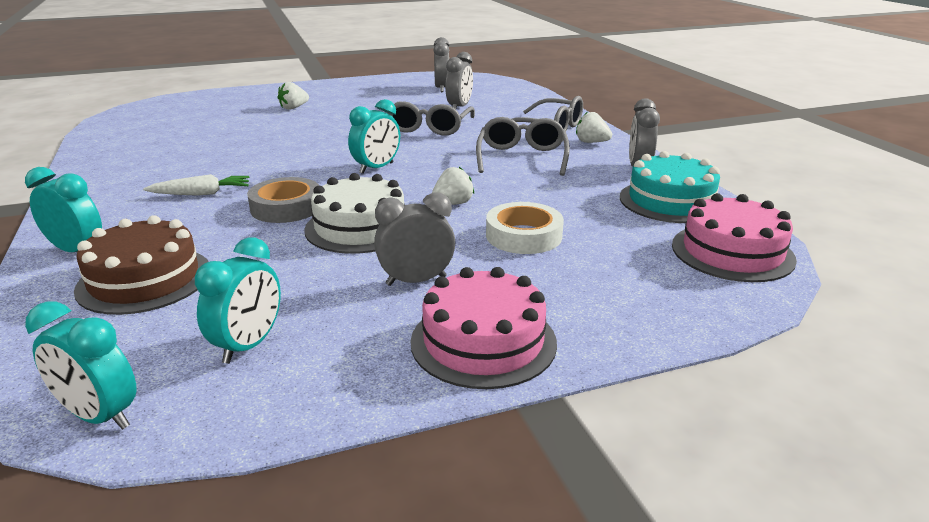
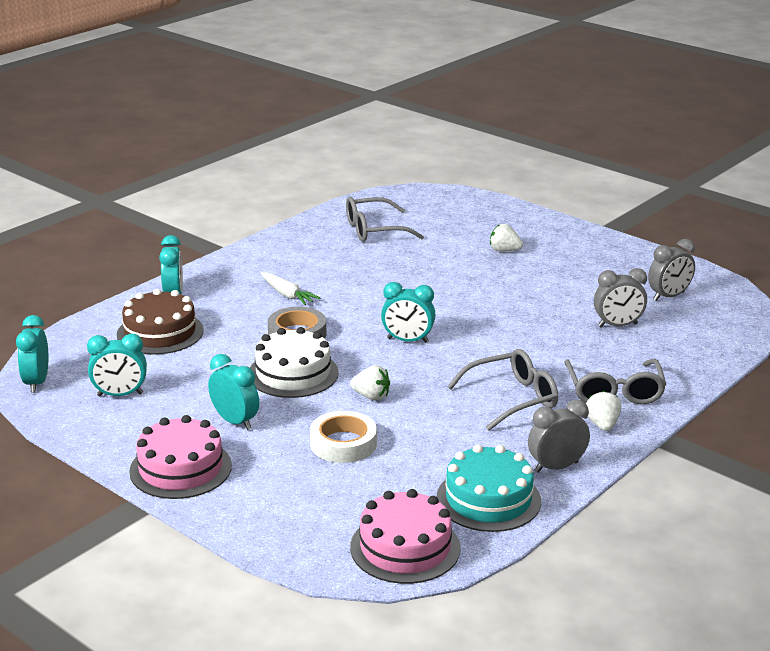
camera: 60 degrees right, 0 degrees up
grey clock [374,192,455,286] -> turquoise clock [208,354,259,430]
grey glasses [388,101,475,136] -> grey glasses moved to [346,197,424,242]

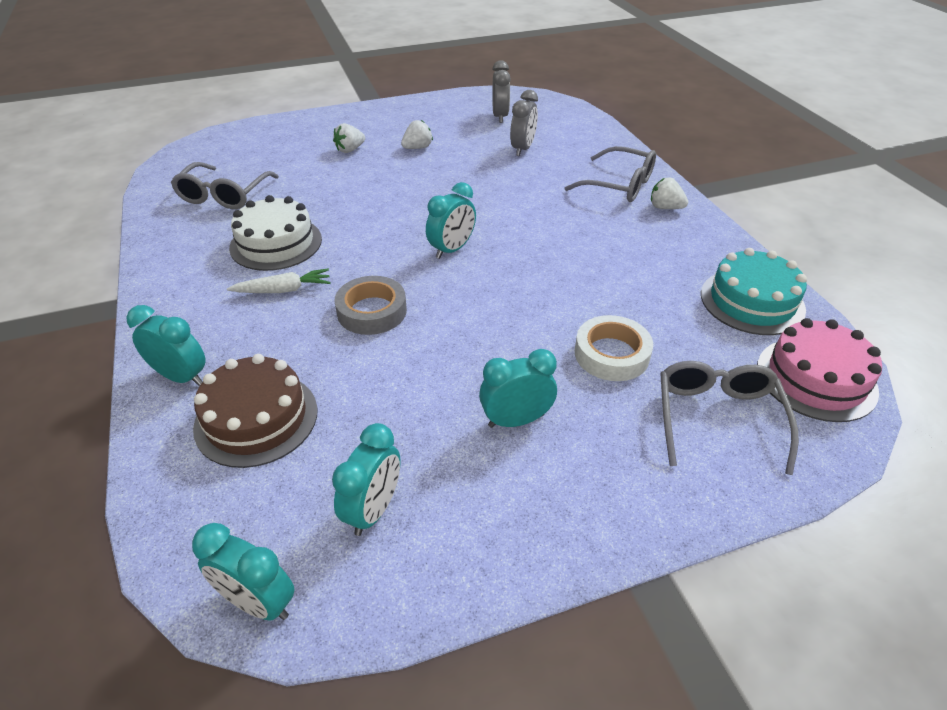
camera: 60 degrees left, 15 degrees up
pink cake [129,415,232,499] -> none
white cake [250,327,339,398] -> white cake moved to [229,195,322,271]
white strawberry [350,365,390,400] -> white strawberry moved to [401,120,433,149]
grey glasses [447,349,558,431] -> grey glasses moved to [660,361,799,475]
grey clock [528,400,590,473] -> none

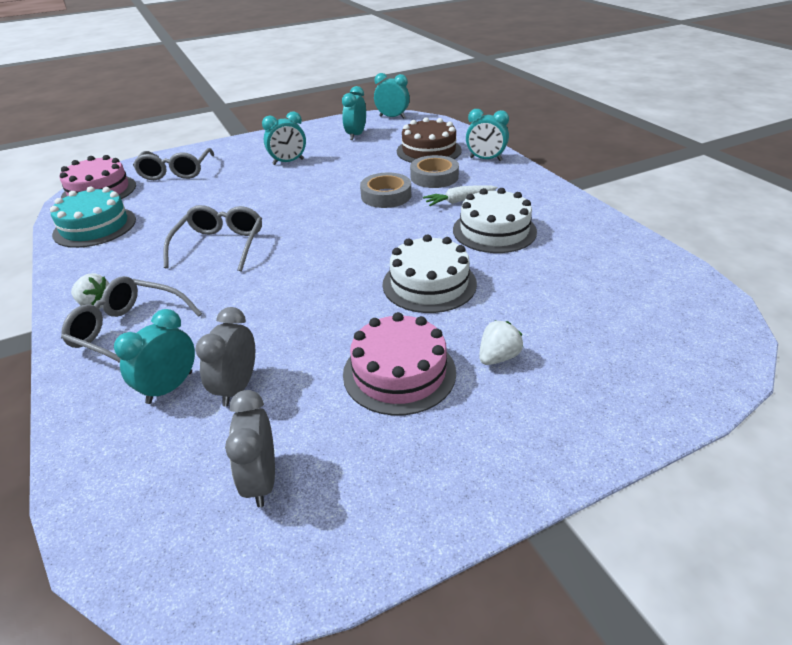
camera: 175 degrees right, 5 degrees down
grey glasses [171,162,279,209] -> grey glasses moved to [163,205,262,272]
white strawberry [401,120,433,149] -> pink cake [343,312,456,416]
turquoise clock [426,182,476,259] -> turquoise clock moved to [114,309,195,404]
white tape [575,315,653,381] -> none
none -> white cake [383,234,477,313]
none -> grey tape [410,155,459,188]

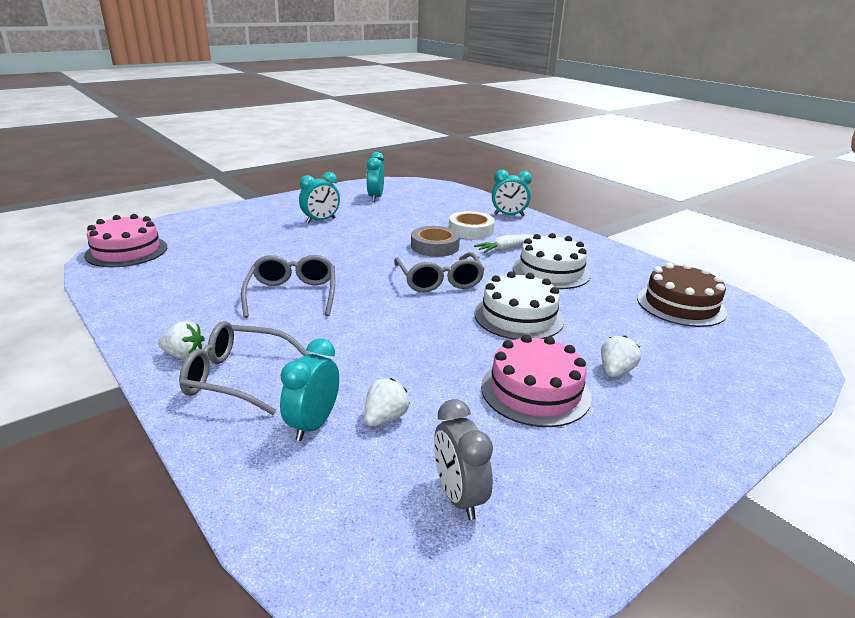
camera: 15 degrees left, 10 degrees down
turquoise cake [50,186,136,248] -> none
grey glasses [133,148,215,180] -> grey glasses moved to [394,252,485,292]
grey clock [195,307,255,407] -> white strawberry [364,378,410,426]
turquoise clock [374,73,410,119] -> none
brown cake [397,117,462,163] -> brown cake moved to [637,262,727,327]
grey tape [410,155,459,188] -> white tape [449,211,495,239]

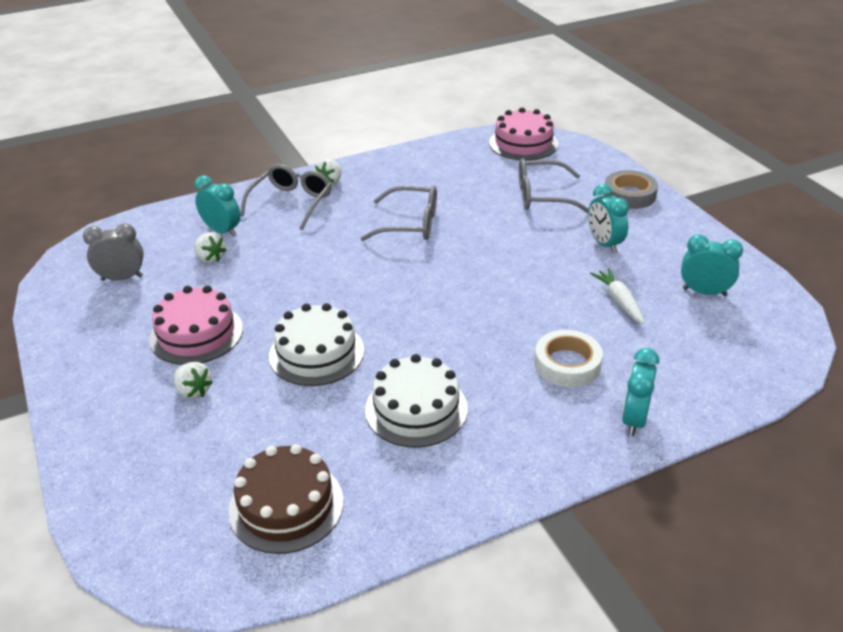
camera: 105 degrees right, 10 degrees up
grey glasses [394,252,485,292] -> grey glasses moved to [519,158,589,213]
grey tape [411,226,460,257] -> grey tape moved to [604,170,658,209]
white carrot [474,234,534,253] -> white carrot moved to [590,268,644,324]

